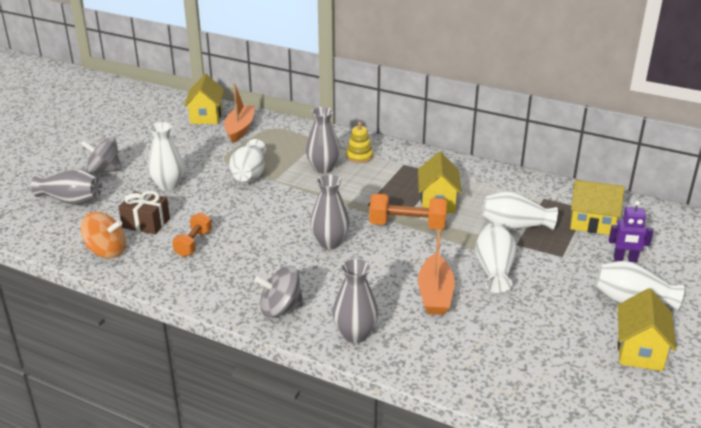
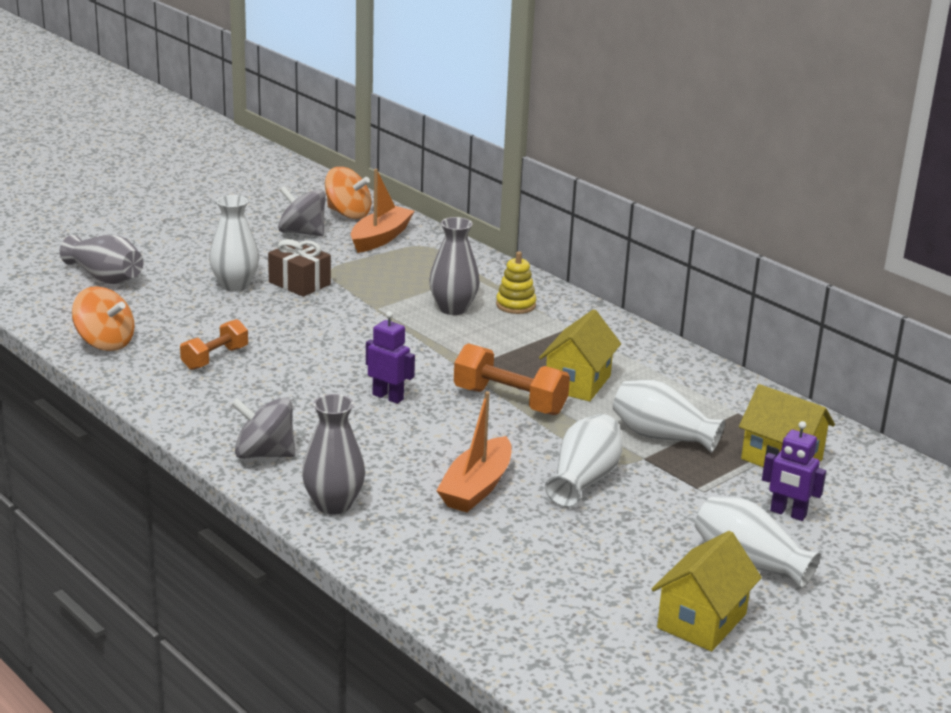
camera: 20 degrees right, 5 degrees down
grey spinning top [81,137,122,174] -> grey spinning top moved to [278,186,326,236]
brown gift [118,191,170,234] -> brown gift moved to [268,239,331,297]
yellow house [184,74,224,124] -> orange spinning top [325,167,371,219]
white vase [229,139,266,182] -> none
grey vase [310,174,350,249] -> purple robot [366,311,415,404]

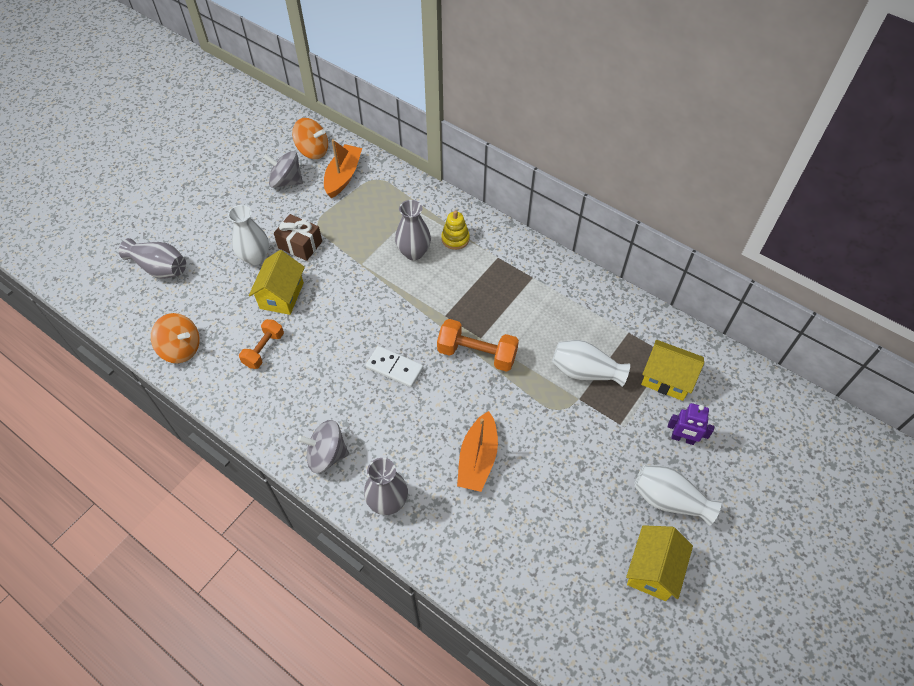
camera: 10 degrees left, 30 degrees up
purple robot [366,311,415,404] -> white domino [366,346,423,387]
yellow house [539,309,621,401] -> yellow house moved to [249,250,305,315]
white vase [545,414,622,508] -> none

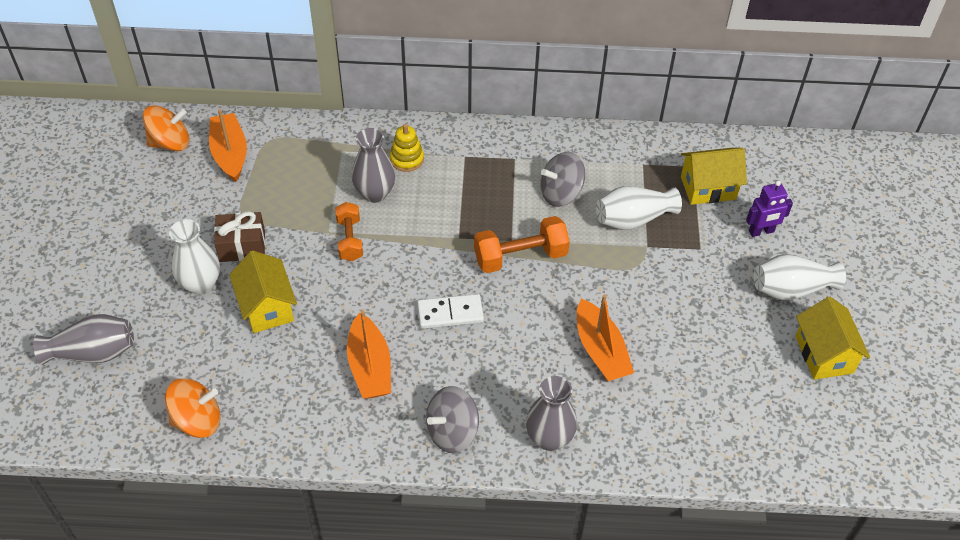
camera: 35 degrees left, 5 degrees down
orange dumbbell [239,319,284,369] -> orange dumbbell moved to [335,202,363,261]
grey spinning top [263,151,303,188] -> grey spinning top moved to [540,152,585,207]
none -> orange boat [347,310,391,399]

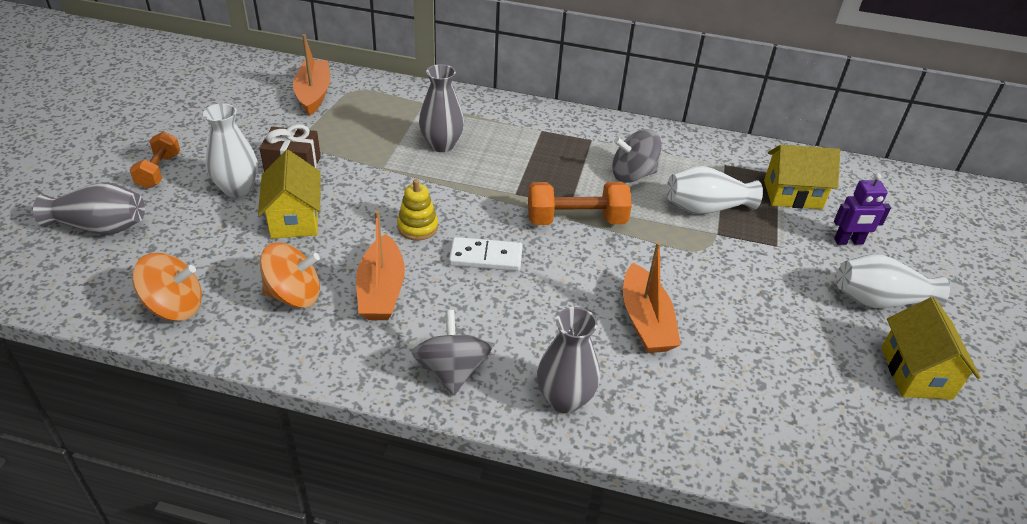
camera: 10 degrees right, 10 degrees down
orange spinning top [143,106,190,151] -> orange spinning top moved to [260,242,320,308]
orange dumbbell [335,202,363,261] -> orange dumbbell moved to [130,132,180,189]
yellow stacking toy [390,124,424,172] -> yellow stacking toy moved to [397,179,438,241]
grey spinning top [426,386,479,453] -> grey spinning top turned 105 degrees clockwise [412,310,492,395]

